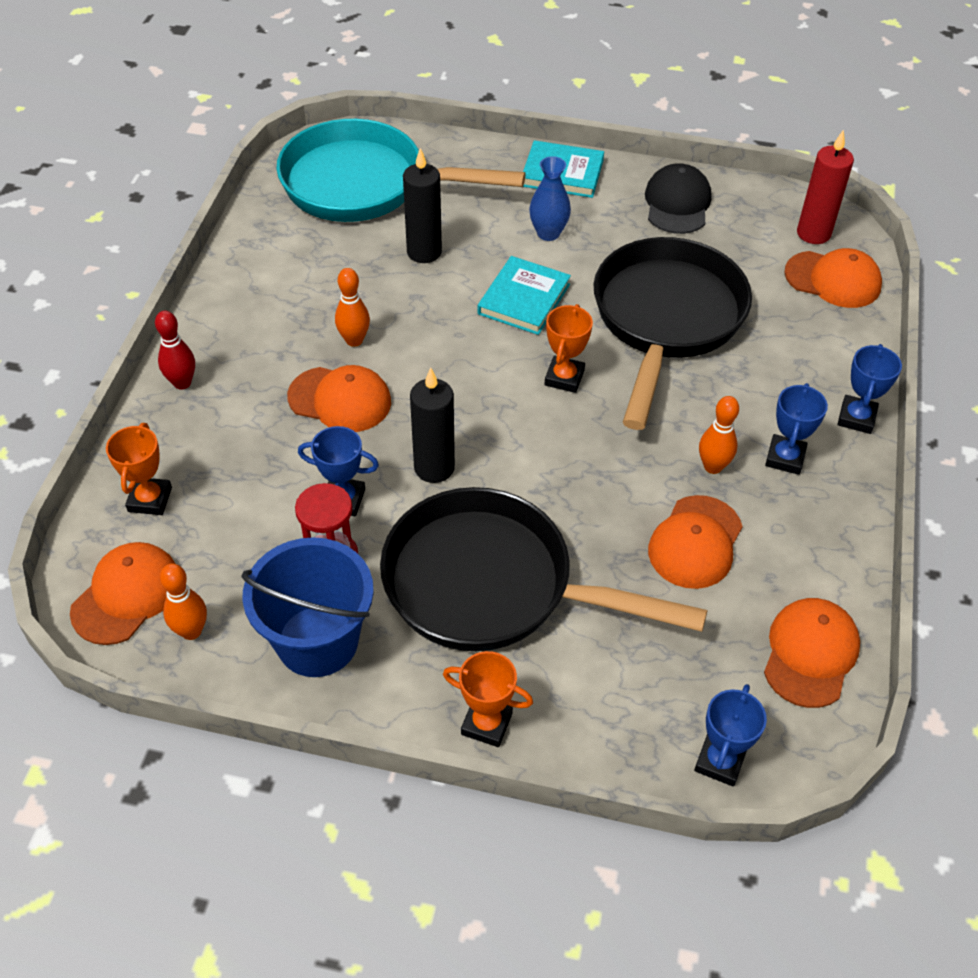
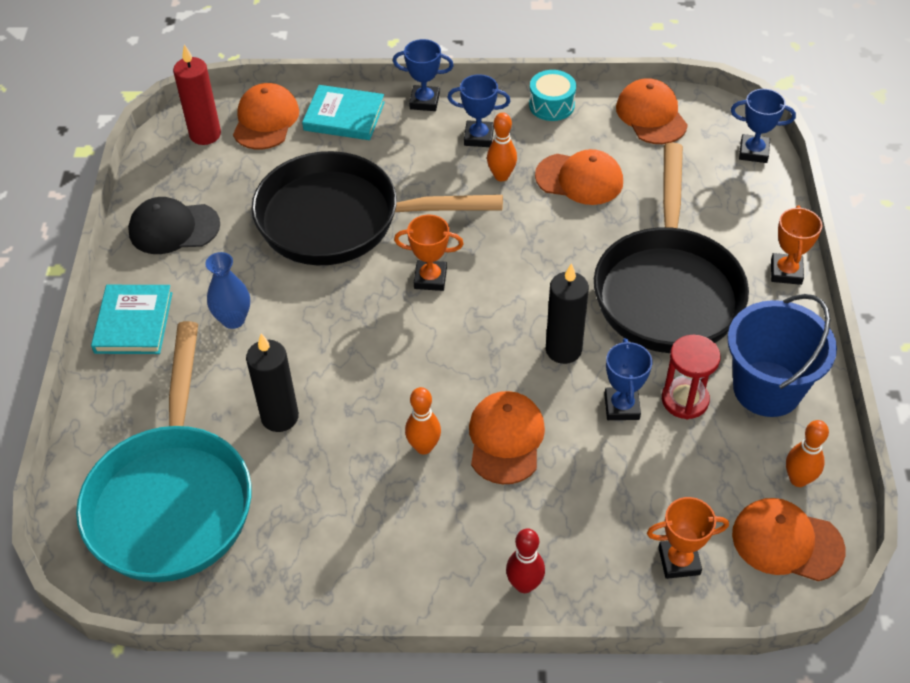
camera: 100 degrees left, 0 degrees up
turquoise book [478,256,571,335] -> turquoise book moved to [302,85,385,140]
orange cap [764,598,860,708] -> orange cap turned 60 degrees clockwise [616,78,688,144]
none -> turquoise drum [529,70,576,121]

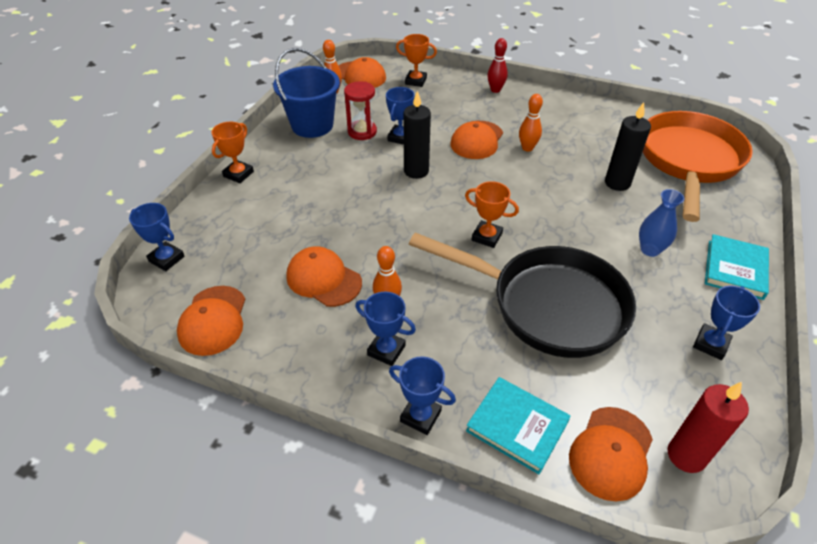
camera: 160 degrees left, 5 degrees down
turquoise pan [76,321,252,582] -> orange pan [643,111,753,222]
black cap [128,197,220,254] -> blue trophy [693,286,760,360]
turquoise drum [529,70,576,121] -> none
black pan [594,143,749,353] -> none

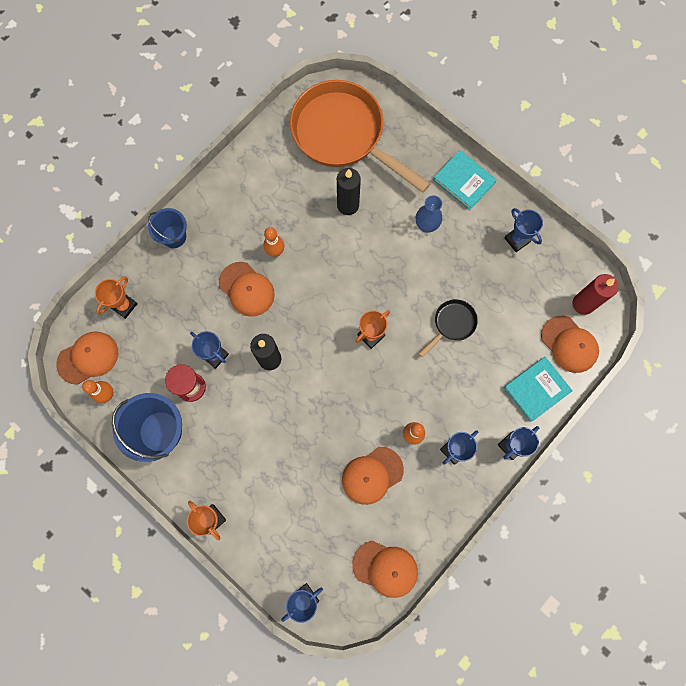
camera: 70 degrees left, 30 degrees up
black pan [409,233,636,358] -> black pan [418,299,478,358], size x0.43
red bowling pin [487,38,508,93] -> blue bucket [148,208,187,248]

